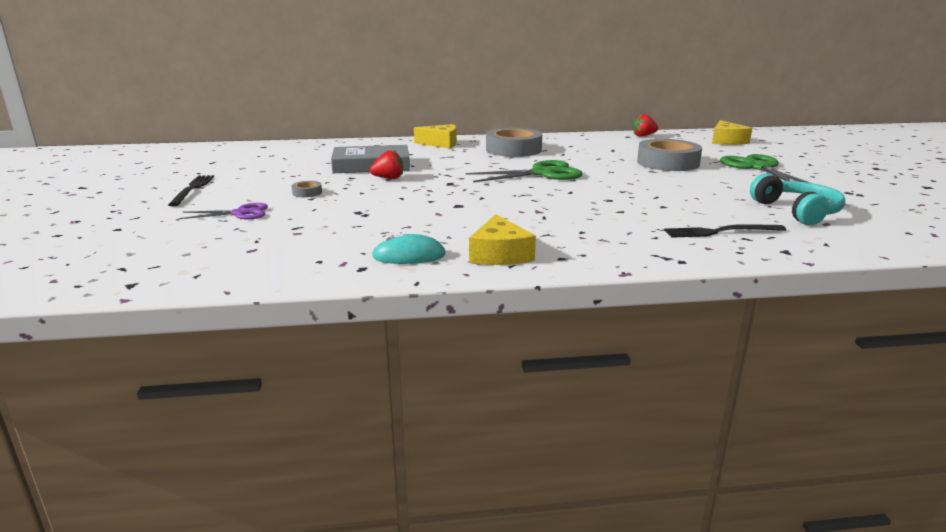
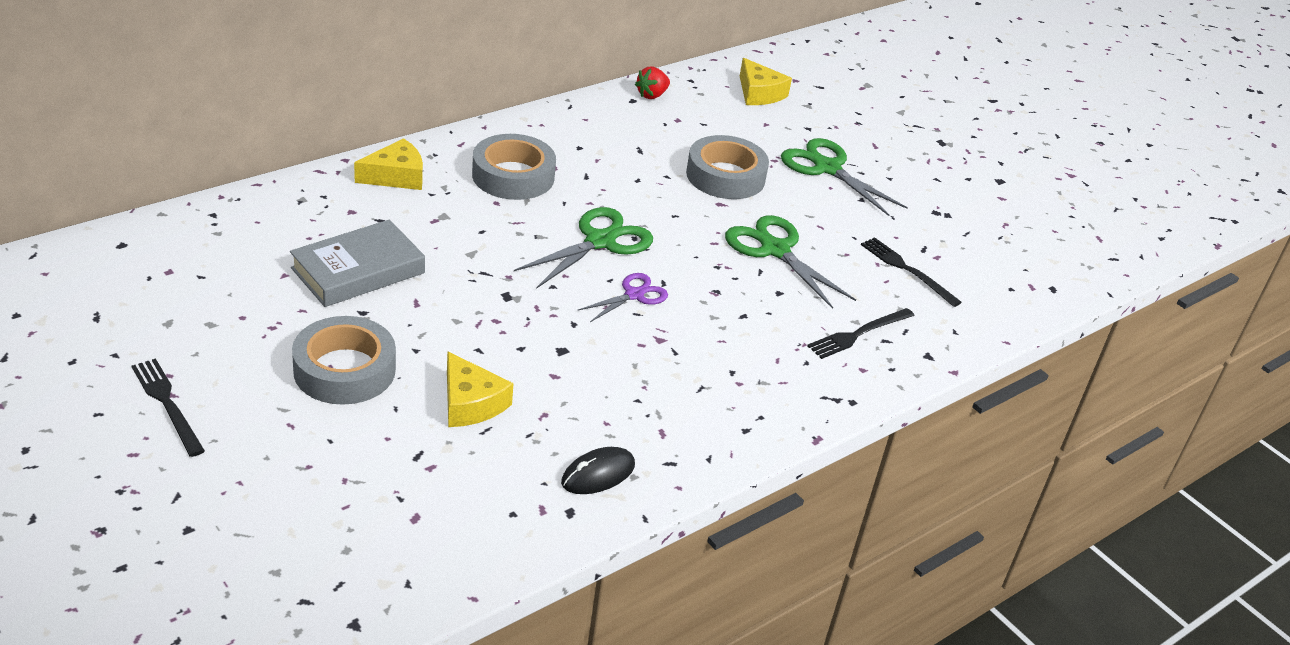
camera: 35 degrees left, 15 degrees up
purple scissors [179,203,268,219] -> purple scissors moved to [577,273,668,322]
grey tape [292,181,322,197] -> grey tape [292,316,396,405], size x2.43
red strawberry [370,150,403,179] -> none
turquoise mouse [372,234,446,264] -> black mouse [561,447,635,494]
yellow cheese [469,214,536,265] -> yellow cheese moved to [447,351,514,427]
turquoise headphones [750,173,845,225] -> black fork [861,237,962,307]
none -> green scissors [725,215,856,309]

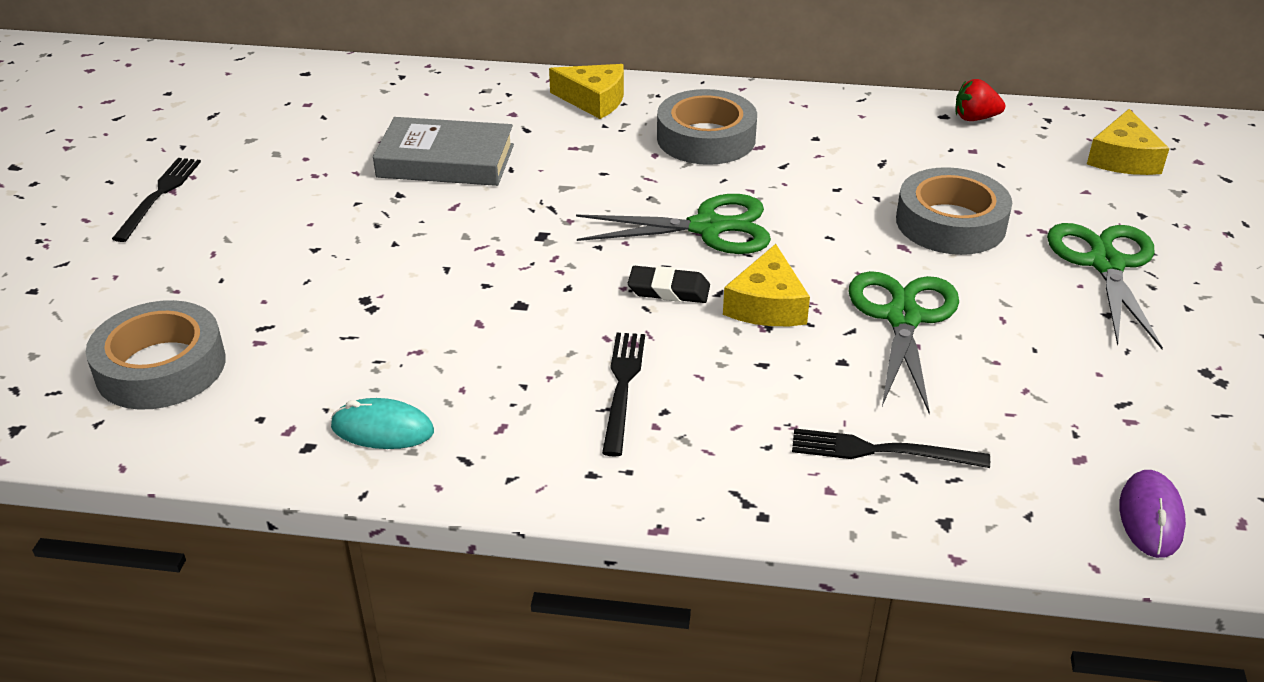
camera: 50 degrees right, 0 degrees up
grey tape [292,316,396,405] -> grey tape moved to [86,300,226,410]
yellow cheese [447,351,514,427] -> yellow cheese moved to [723,244,810,326]
black mouse [561,447,635,494] -> turquoise mouse [331,398,434,449]
purple scissors [577,273,668,322] -> black eraser [628,266,710,303]
black fork [861,237,962,307] -> black fork moved to [602,333,645,457]
none -> purple mouse [1120,470,1186,558]

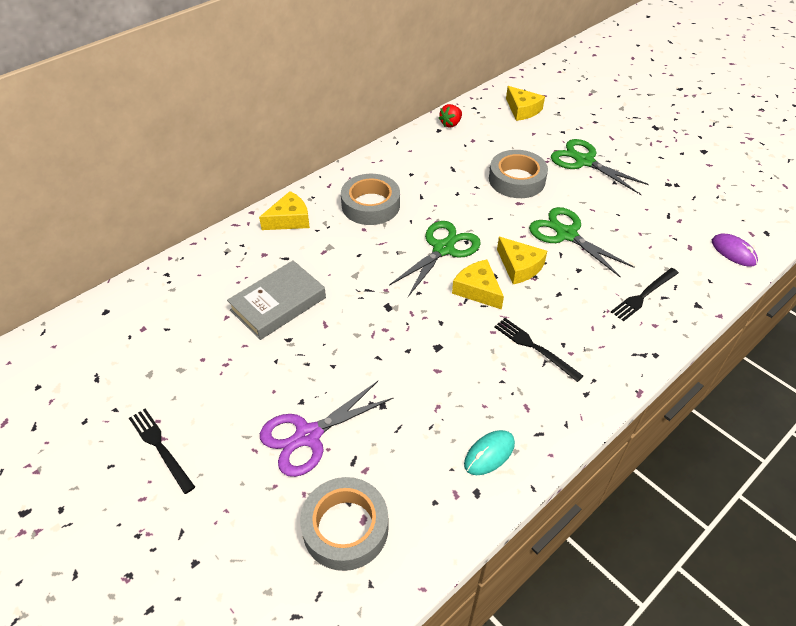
camera: 50 degrees left, 10 degrees up
black eraser [628,266,710,303] -> yellow cheese [452,259,504,309]
none -> purple scissors [260,381,393,477]

